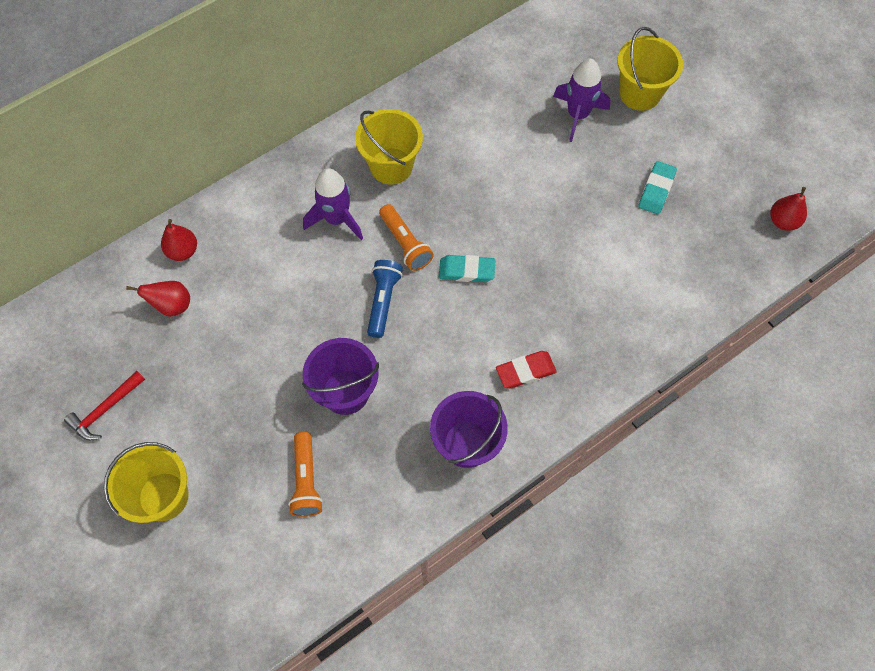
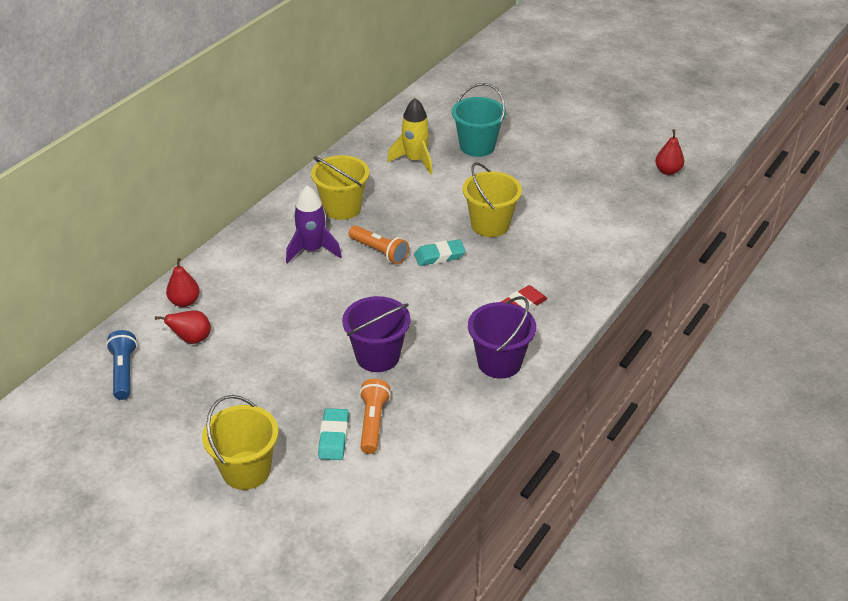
camera: 20 degrees left, 25 degrees down
red hammer [64,371,145,440] -> none
orange flashlight [288,432,323,517] -> orange flashlight turned 150 degrees counterclockwise [359,379,391,454]
blue flashlight [367,260,403,338] -> blue flashlight moved to [106,330,137,400]
purple rocket [553,59,610,142] -> turquoise bucket [452,83,506,157]
yellow bucket [617,27,683,111] -> yellow bucket moved to [463,162,522,237]
turquoise eraser [638,161,677,215] -> turquoise eraser moved to [318,408,349,460]
none -> yellow rocket [387,98,433,175]

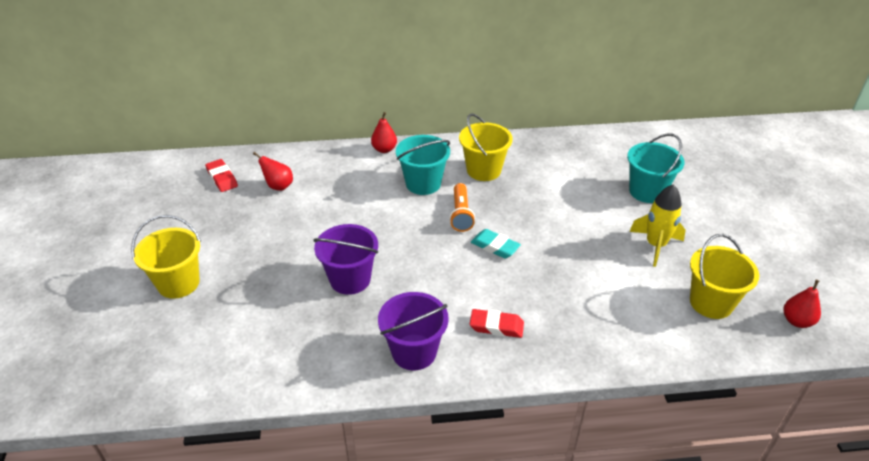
camera: 50 degrees right, 0 degrees up
blue flashlight [106,330,137,400] -> red eraser [205,159,238,192]
red pear [166,258,200,307] -> red pear moved to [371,112,397,153]
purple rocket [286,186,342,264] -> turquoise bucket [396,135,450,195]
turquoise eraser [318,408,349,460] -> none
orange flashlight [359,379,391,454] -> none
yellow rocket [387,98,433,175] -> yellow rocket moved to [629,184,686,267]
yellow bucket [463,162,522,237] -> yellow bucket moved to [690,234,759,319]

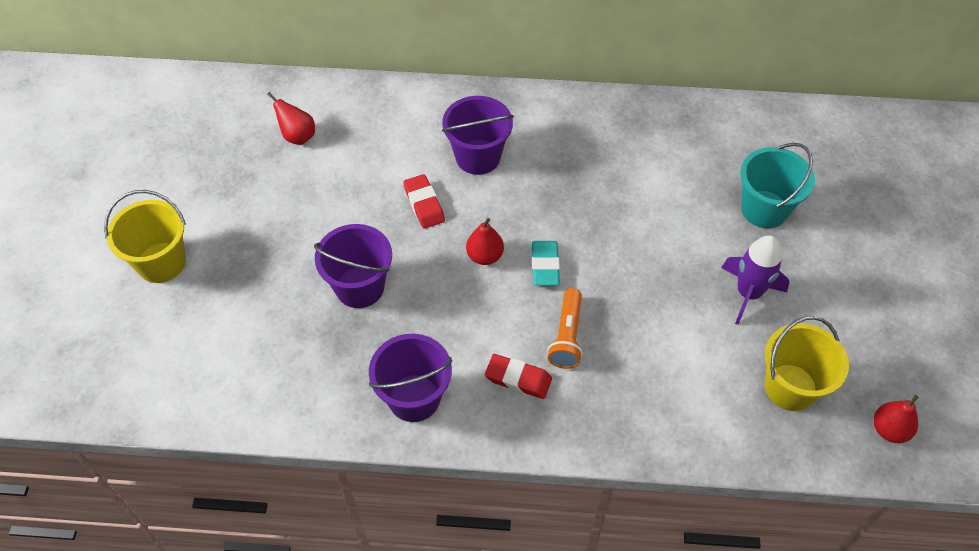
camera: 10 degrees right, 15 degrees up
red eraser [205,159,238,192] -> red eraser moved to [403,174,445,229]
red pear [371,112,397,153] -> red pear moved to [466,218,504,265]
turquoise bucket [396,135,450,195] -> purple bucket [442,96,514,175]
orange flashlight [449,183,475,232] -> orange flashlight moved to [547,288,583,369]
yellow bucket [459,114,513,181] -> none
turquoise eraser [471,229,521,258] -> turquoise eraser turned 45 degrees clockwise [532,241,560,286]
yellow rocket [629,184,686,267] -> purple rocket [721,235,789,325]

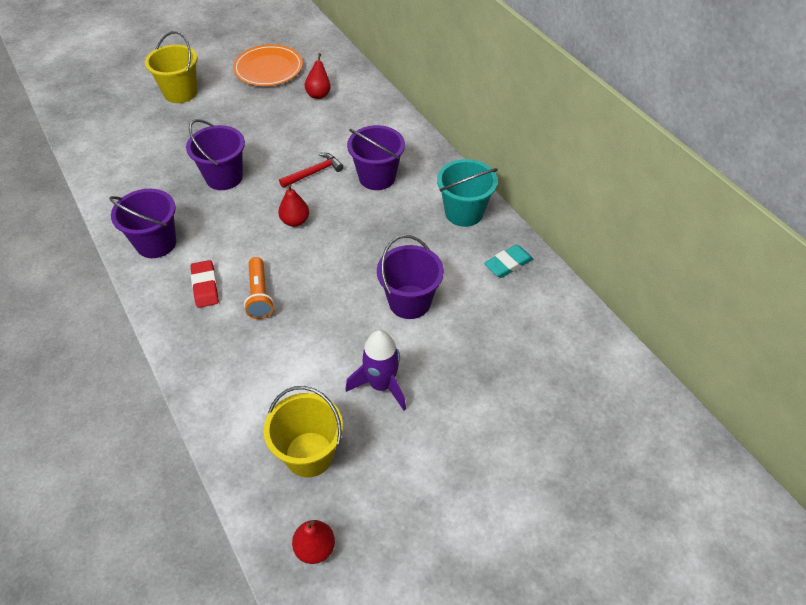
camera: 55 degrees right, 5 degrees down
red eraser [403,174,445,229] -> red hammer [279,153,344,188]
turquoise eraser [532,241,560,286] -> turquoise eraser moved to [484,245,533,278]
orange flashlight [547,288,583,369] -> orange flashlight turned 75 degrees counterclockwise [244,257,274,319]
turquoise bucket [740,143,815,228] -> turquoise bucket moved to [437,159,498,227]
none -> orange plate [233,44,303,86]
none -> purple bucket [377,235,444,319]

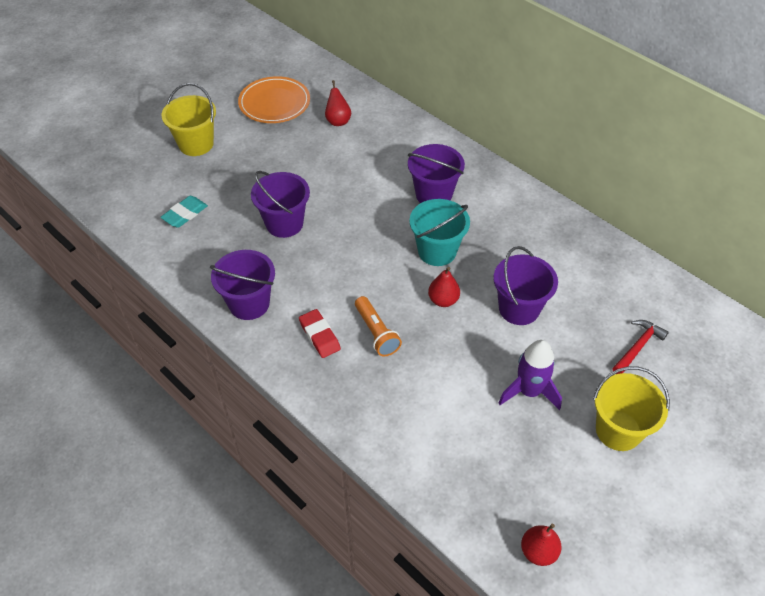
camera: 15 degrees left, 0 degrees up
yellow bucket [264,386,343,477] -> yellow bucket moved to [593,366,670,451]
red pear [278,184,309,227] -> red pear moved to [428,267,460,307]
red hammer [279,153,344,188] -> red hammer moved to [612,320,669,374]
turquoise bucket [437,159,498,227] -> turquoise bucket moved to [410,199,470,266]
turquoise eraser [484,245,533,278] -> turquoise eraser moved to [161,196,208,228]

